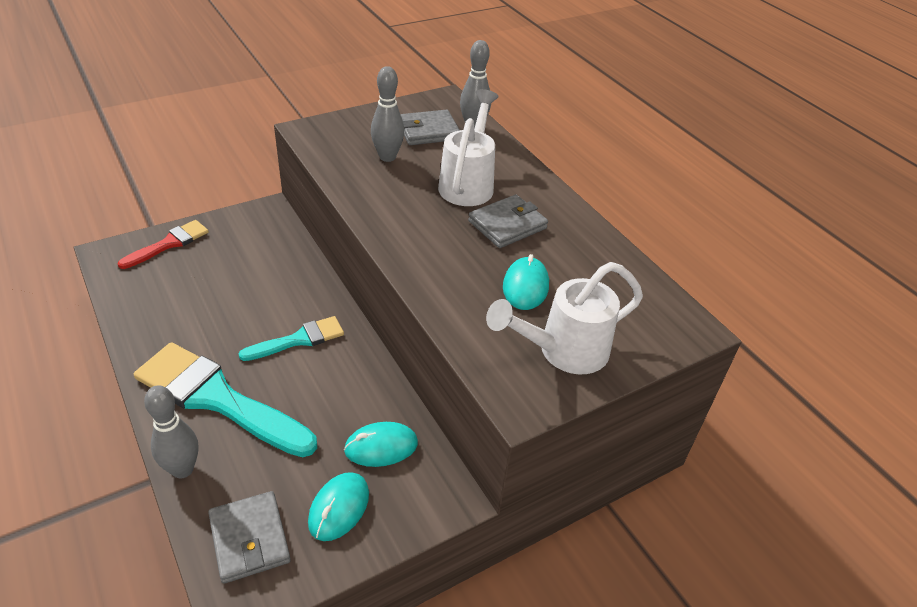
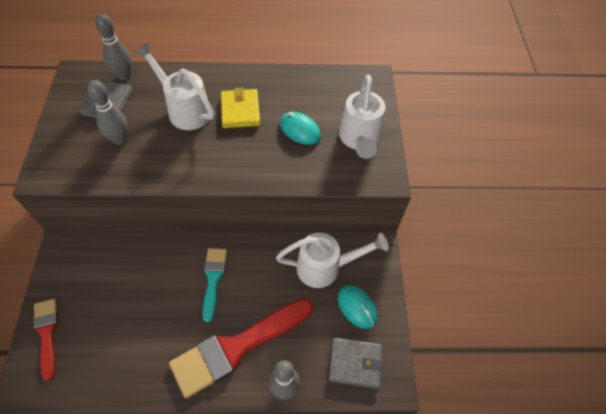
camera: 60 degrees left, 15 degrees up
turquoise brush [134,342,317,457] -> red brush [169,299,313,398]
turquoise mouse [344,422,418,467] -> white watering can [276,233,389,288]
grey wallet [468,195,548,248] -> yellow wallet [221,87,260,128]

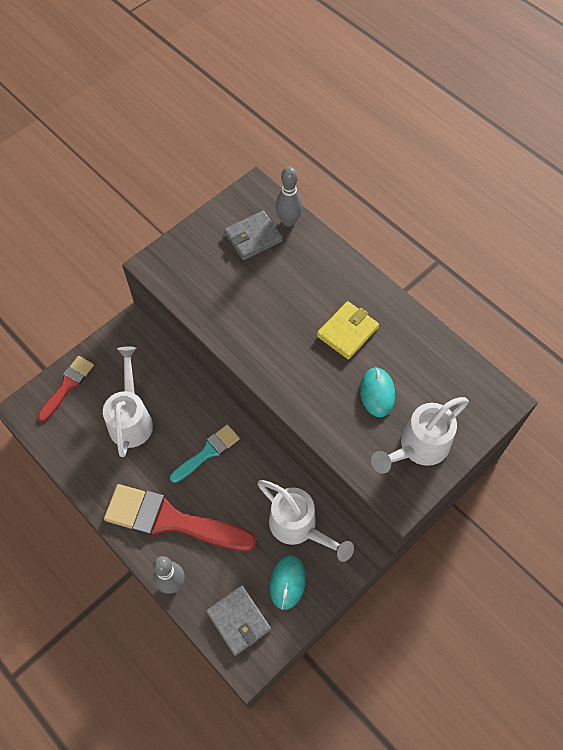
camera: 50 degrees right, 5 degrees up
grey bowling pin [87,80,128,145] -> none
white watering can [134,42,214,130] -> white watering can moved to [103,347,153,457]

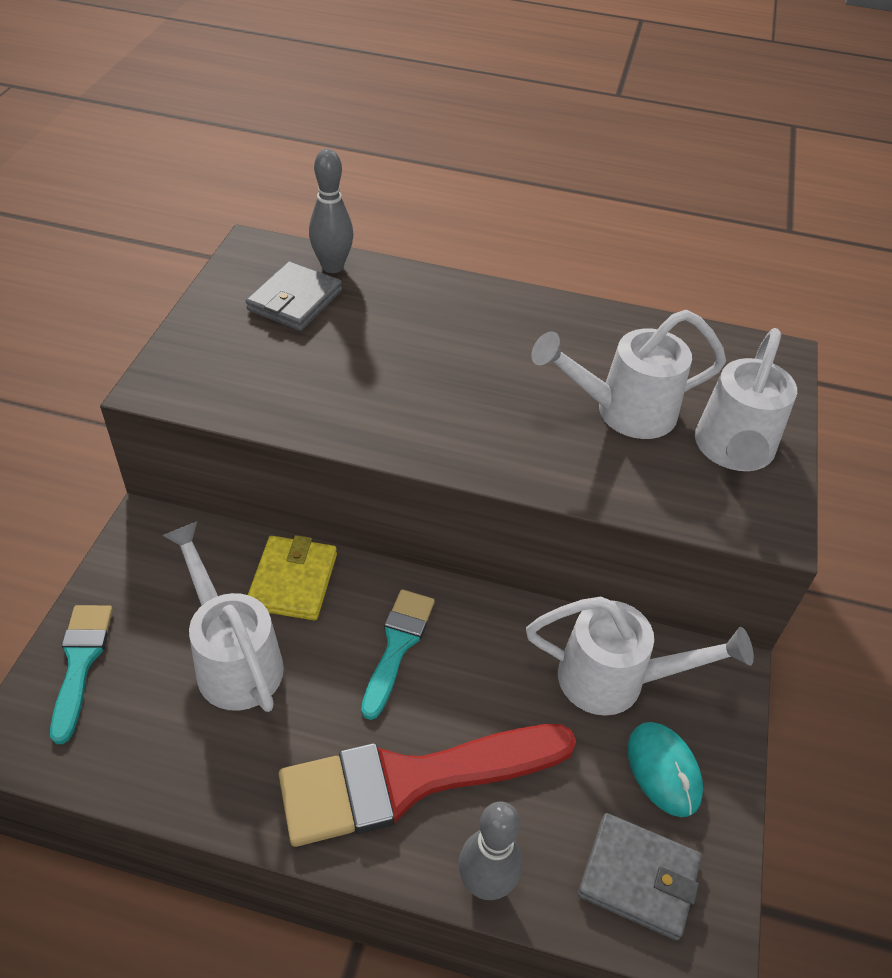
camera: 35 degrees left, 15 degrees down
red brush [38,356,94,422] -> turquoise brush [50,605,113,744]
yellow wallet [317,301,379,360] -> yellow wallet moved to [248,535,337,620]
turquoise mouse [360,367,395,417] -> white watering can [531,310,726,439]

